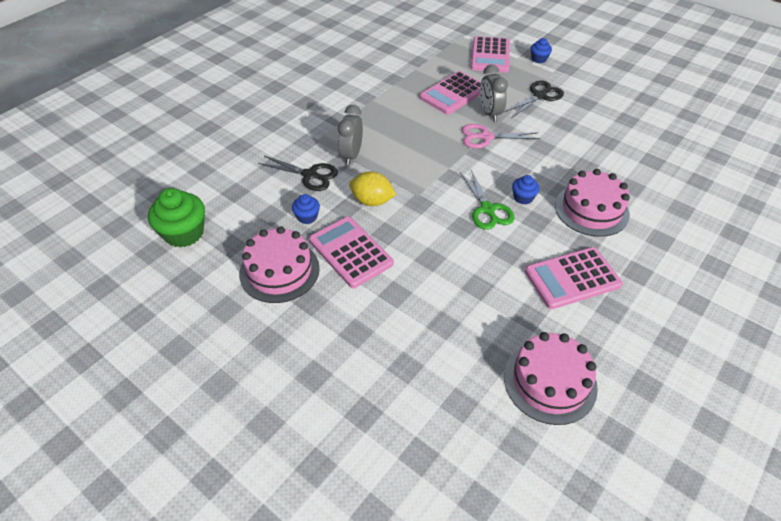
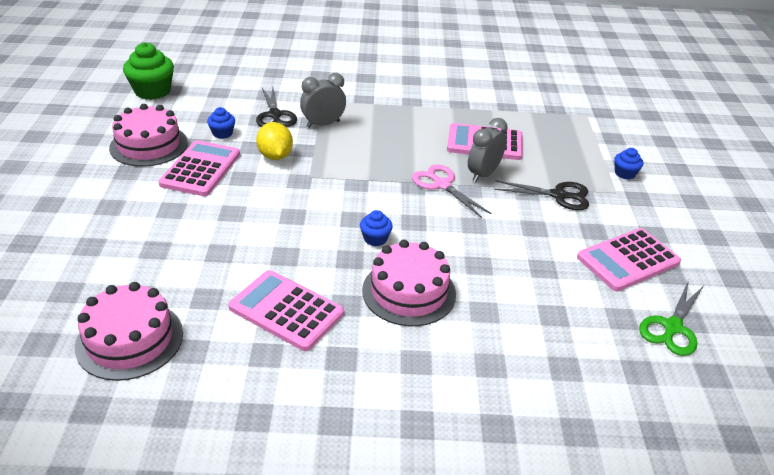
camera: 50 degrees right, 10 degrees down
green scissors [460,170,514,230] -> green scissors moved to [639,280,704,356]
pink calculator [471,36,510,73] -> pink calculator moved to [577,228,681,291]

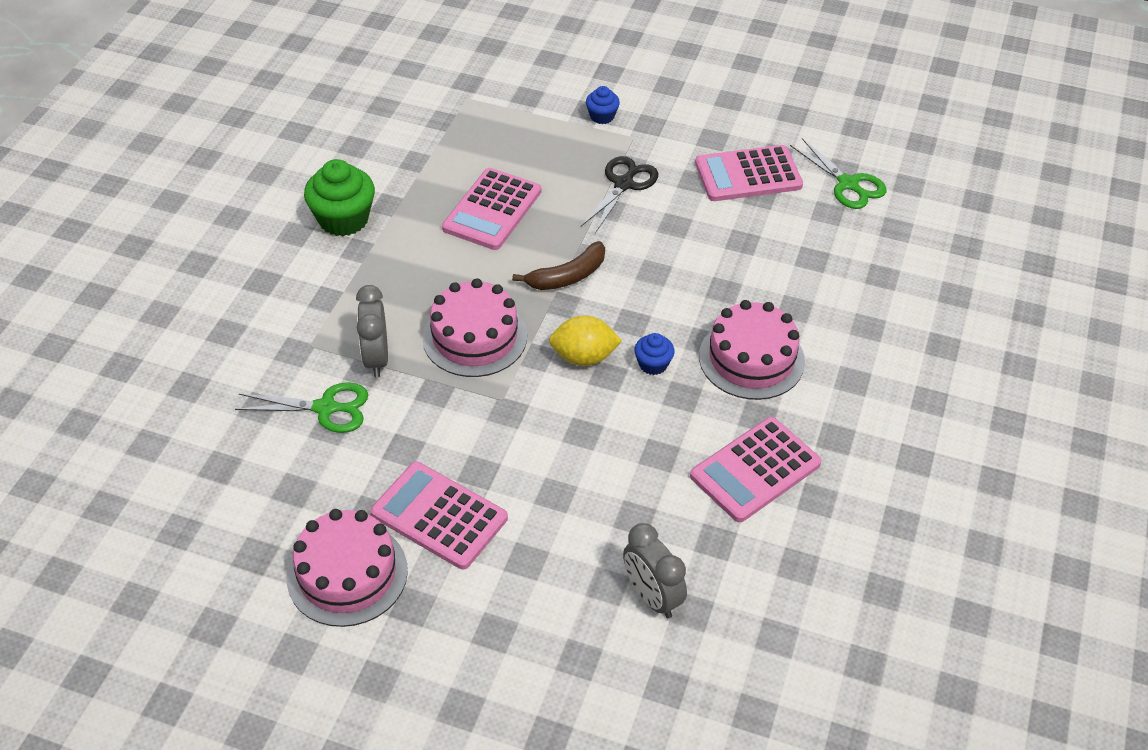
camera: 70 degrees left, 10 degrees up
pink cake [75,282,183,381] -> pink cake moved to [422,278,527,377]
green cupcake [123,42,174,100] -> green cupcake moved to [304,159,375,236]
blue cupcake [207,107,235,139] -> none
black scissors [256,87,297,127] -> green scissors [235,382,368,433]
yellow lemon [256,122,293,160] -> yellow lemon moved to [549,315,622,366]
pink scissors [412,164,492,218] -> brown banana [512,241,605,290]
grey clock [468,118,508,182] -> grey clock moved to [623,523,687,618]
pink calculator [577,228,681,291] -> pink calculator turned 90 degrees clockwise [695,145,803,201]

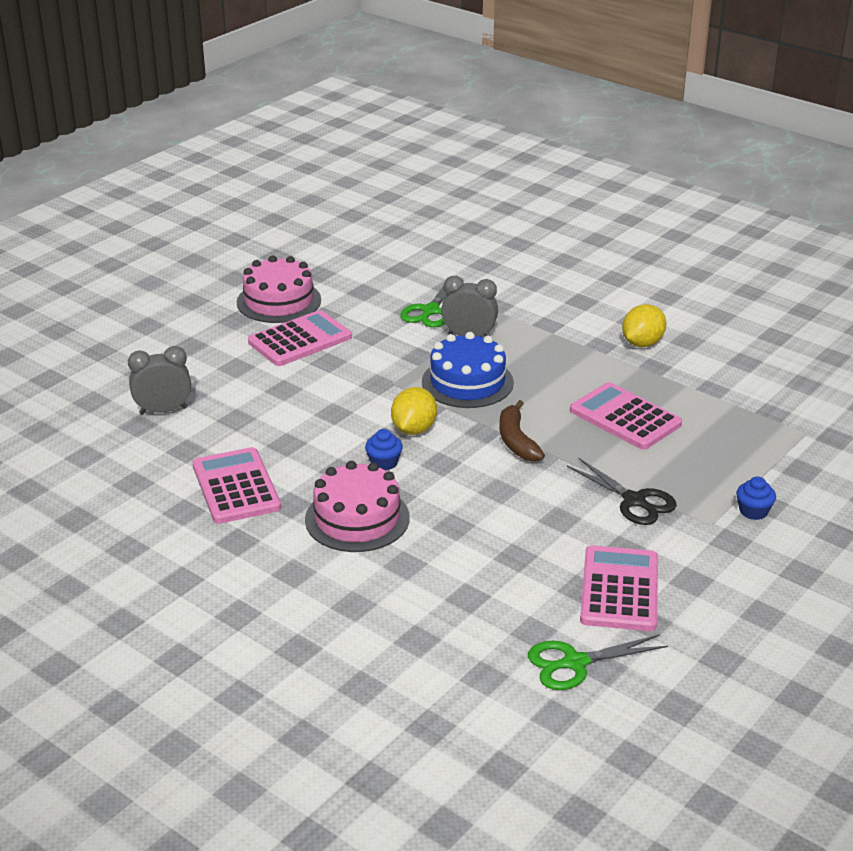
camera: 110 degrees right, 15 degrees down
green cupcake [304,159,375,236] -> yellow lemon [622,304,667,347]
pink cake [422,278,527,377] -> blue cake [422,332,514,408]

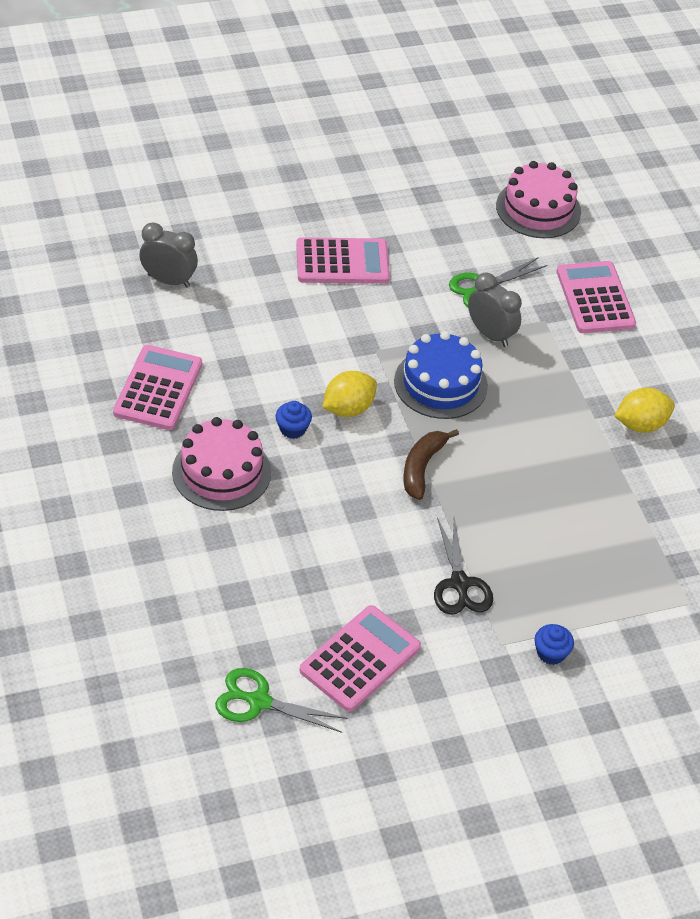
camera: 30 degrees right, 15 degrees up
pink cake [237,256,321,323] -> pink cake moved to [496,161,581,238]
pink calculator [570,382,682,450] -> pink calculator moved to [556,261,636,333]

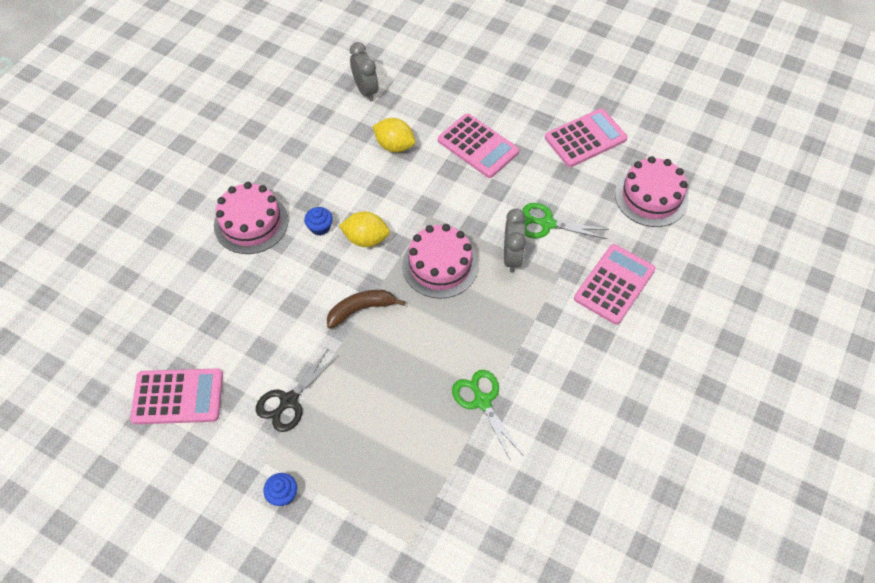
camera: 50 degrees right, 10 degrees up
pink calculator [113,345,202,430] -> pink calculator moved to [545,108,627,167]
green scissors [215,668,348,733] -> green scissors moved to [452,370,523,461]
blue cake [394,331,488,419] -> pink cake [402,224,479,299]
yellow lemon [615,387,675,433] -> yellow lemon moved to [373,118,415,152]

